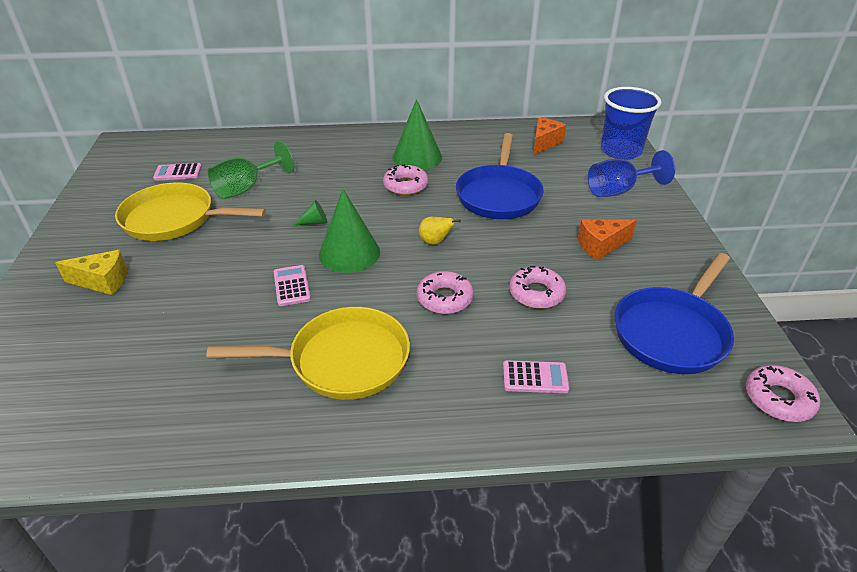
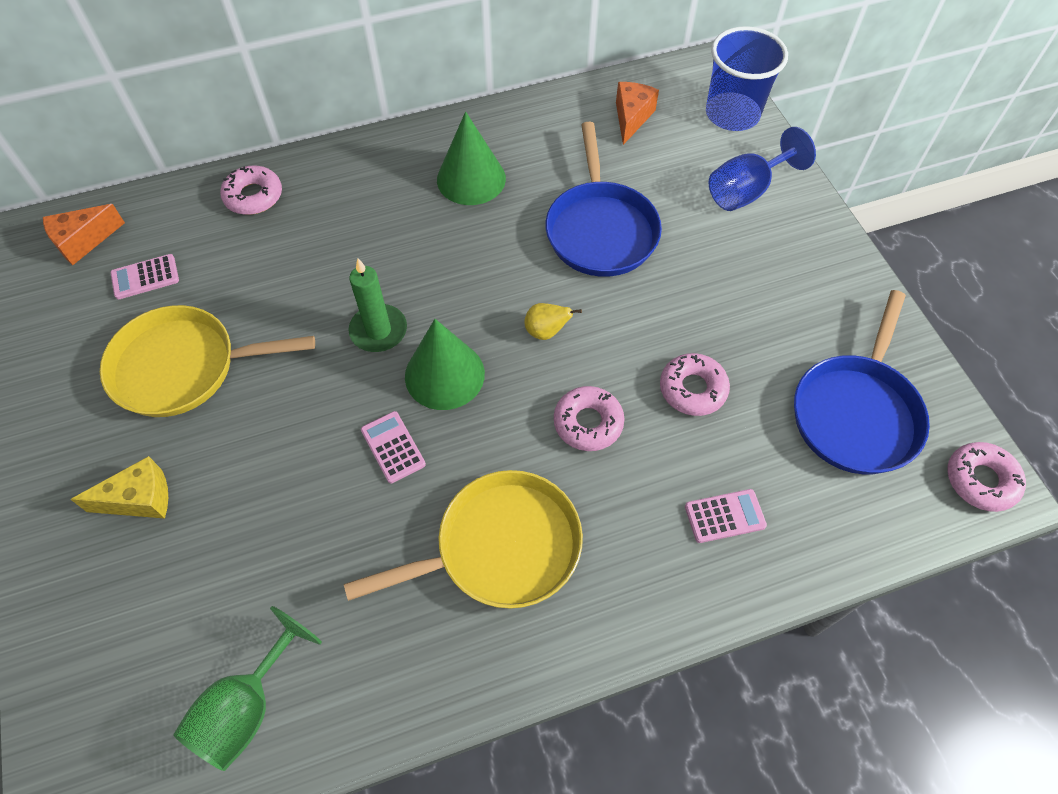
camera: 15 degrees left, 20 degrees up
green goblet [208,141,294,199] -> green goblet moved to [173,606,322,771]
green cone [293,200,327,225] -> green candle [349,259,407,352]
pink donut [383,164,428,195] -> pink donut moved to [220,166,282,215]
orange cheese [578,219,637,260] -> orange cheese moved to [43,204,125,265]

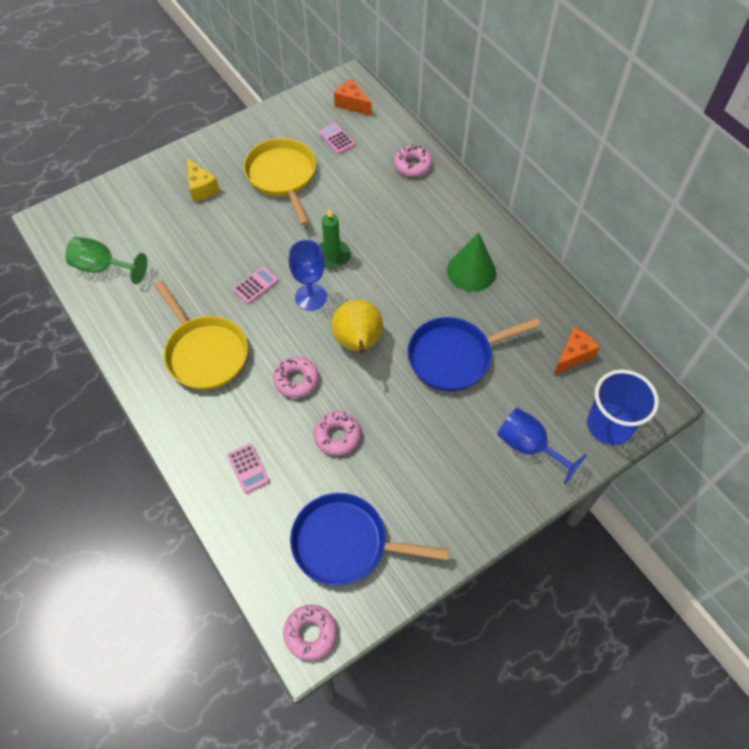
camera: 75 degrees right, 0 degrees up
green cone [405,319,485,410] -> blue goblet [289,240,327,311]
yellow pear [524,303,582,340] -> yellow pear [331,300,383,354], size x2.07
orange cheese [616,82,659,145] -> orange cheese turned 45 degrees counterclockwise [553,327,600,375]

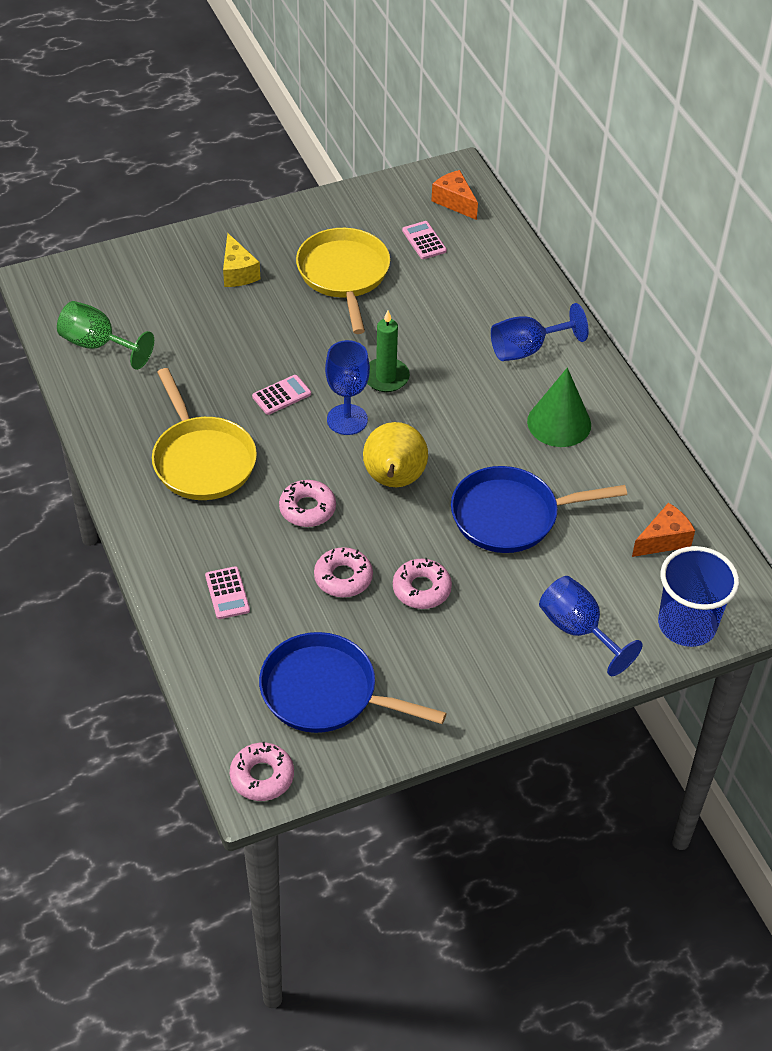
camera: 10 degrees right, 10 degrees down
pink donut [394,144,432,177] -> pink donut moved to [393,558,452,609]
none -> blue goblet [491,303,588,361]

